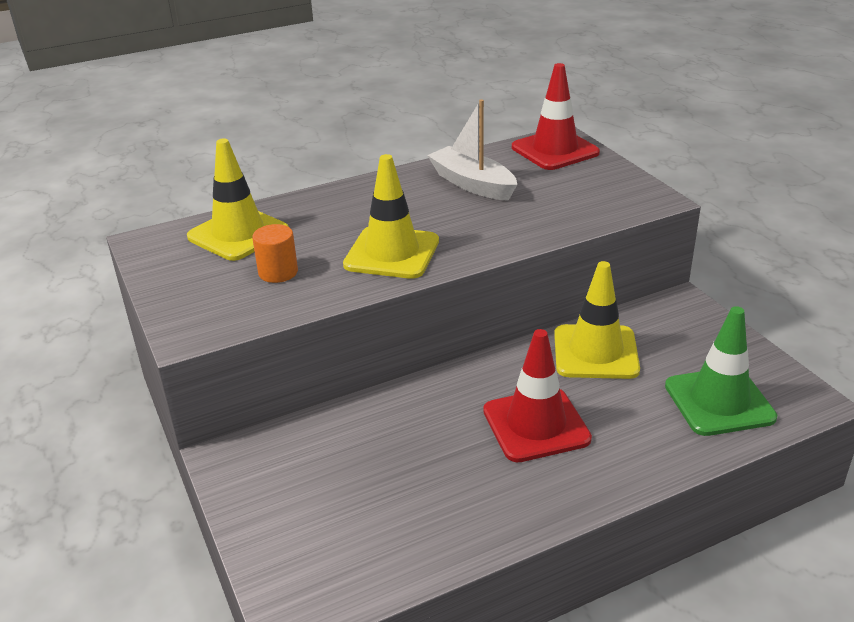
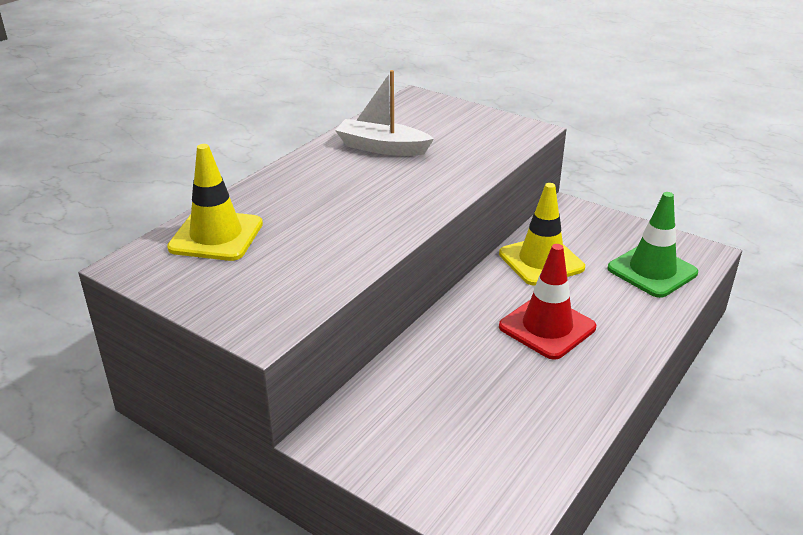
camera: 30 degrees left, 0 degrees up
orange cylinder [252,224,298,283] -> none
yellow traffic cone [343,154,439,279] -> none
red traffic cone [512,63,600,170] -> none

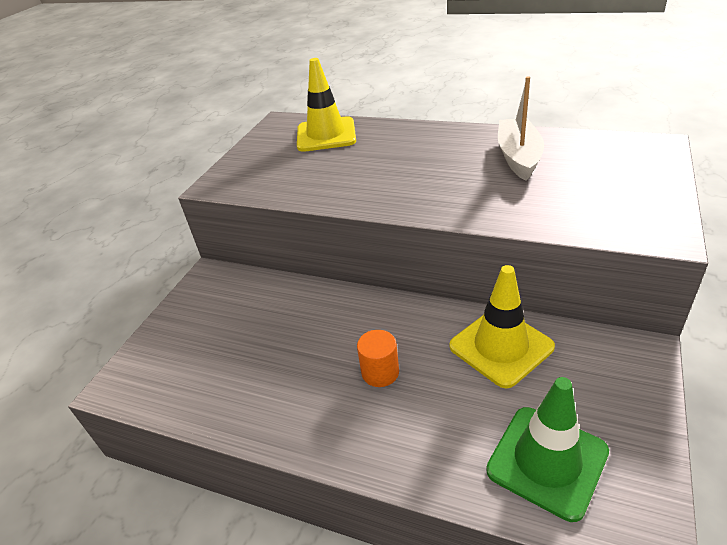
camera: 80 degrees right, 5 degrees up
red traffic cone [499,244,596,360] -> orange cylinder [357,330,399,387]

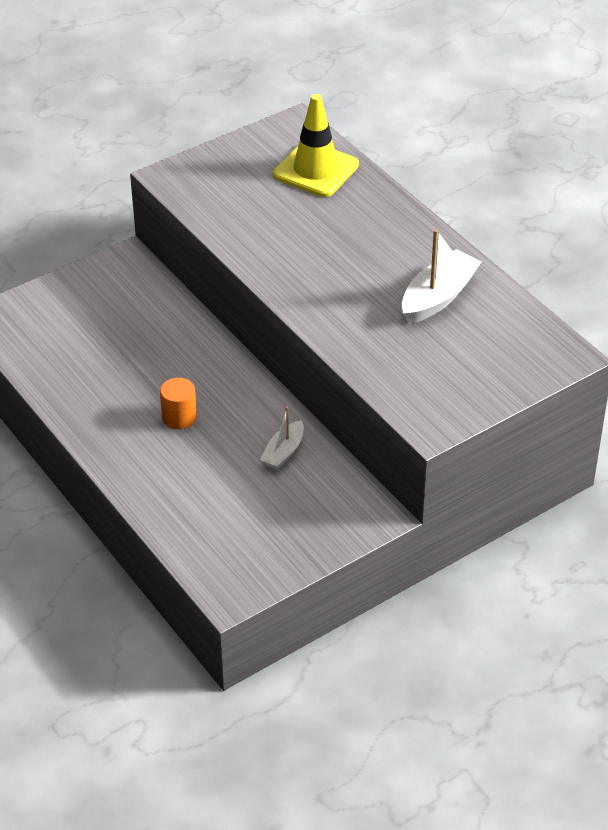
camera: 30 degrees right, 5 degrees up
yellow traffic cone [449,265,555,388] -> white boat [260,406,304,470]
green traffic cone [486,377,609,522] -> none

